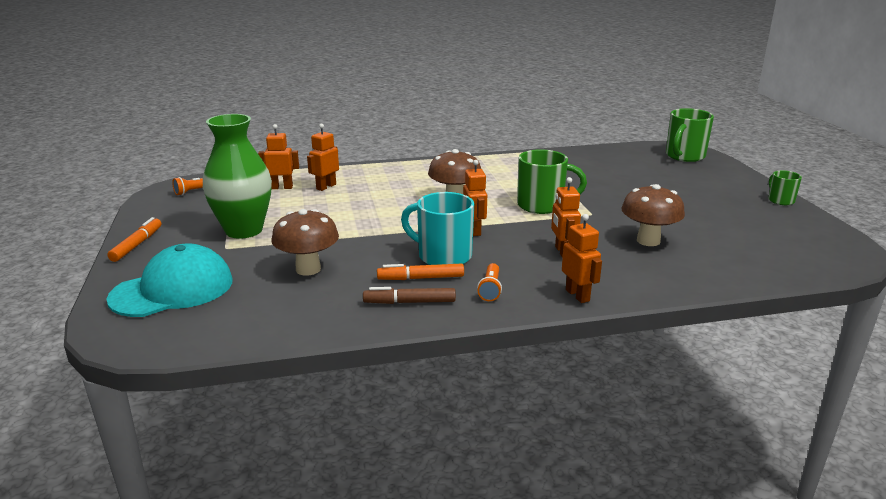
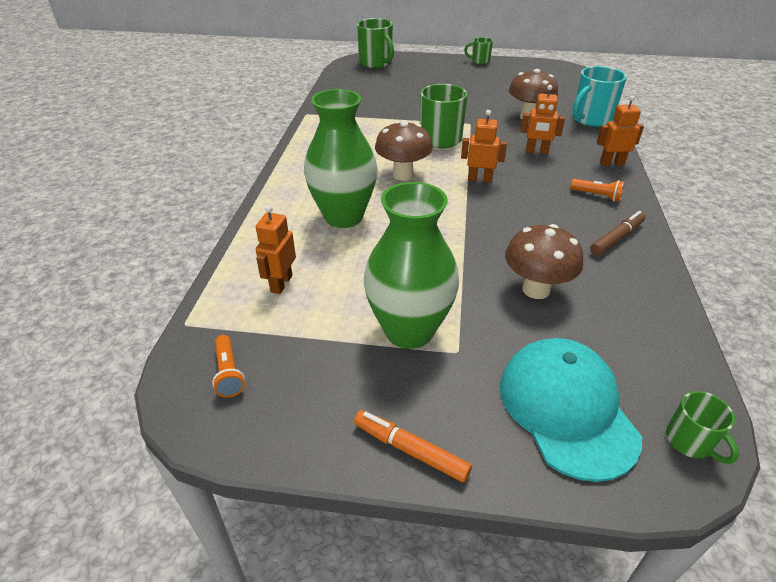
camera: 70 degrees left, 15 degrees up
orange robot [307,124,339,191] -> none
brown marker [363,287,456,304] -> brown marker turned 150 degrees counterclockwise [590,211,645,256]
orange marker [377,264,464,280] -> none
turquoise mug [401,192,474,265] -> turquoise mug moved to [572,66,627,127]
none -> green vase [304,89,377,228]
none -> green mug [666,391,739,464]

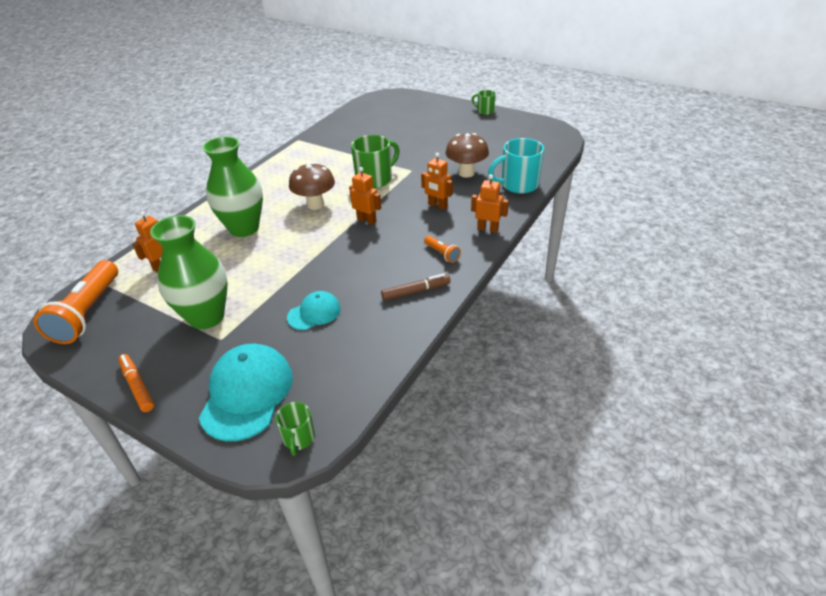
camera: 25 degrees right, 0 degrees up
orange flashlight [212,335,245,397] -> orange flashlight [34,260,118,344], size x2.21
green mug [357,18,394,68] -> none
brown mushroom [505,224,583,299] -> turquoise cap [287,291,341,330]

